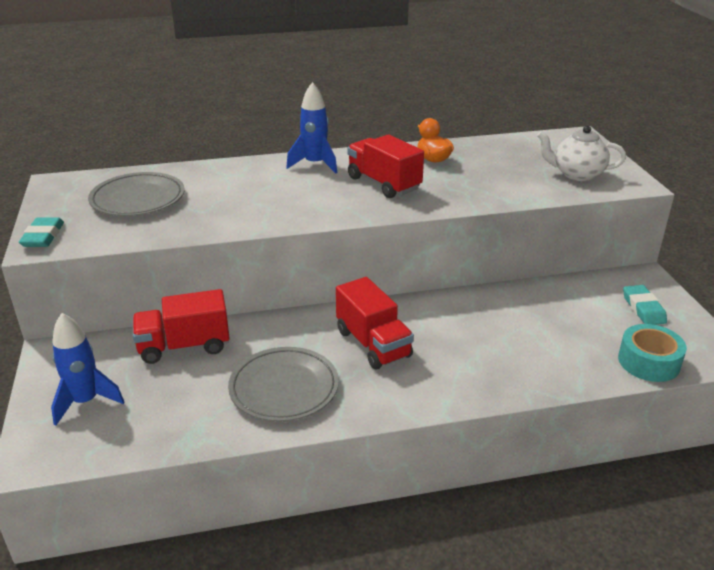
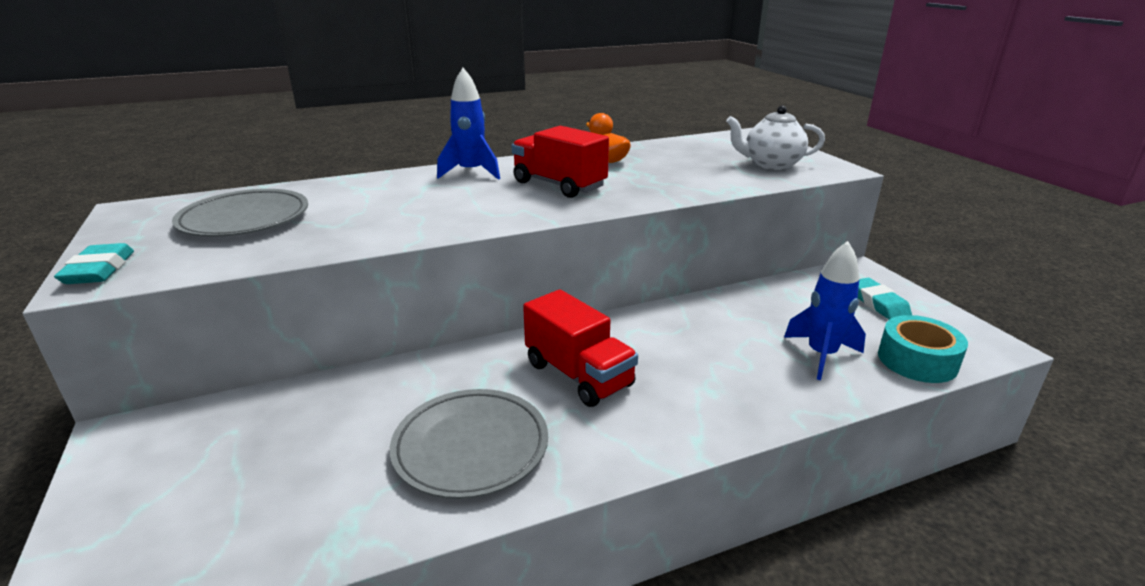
camera: 10 degrees left, 5 degrees down
blue rocket [51,313,124,426] -> blue rocket moved to [784,241,866,380]
red truck [133,289,230,364] -> none

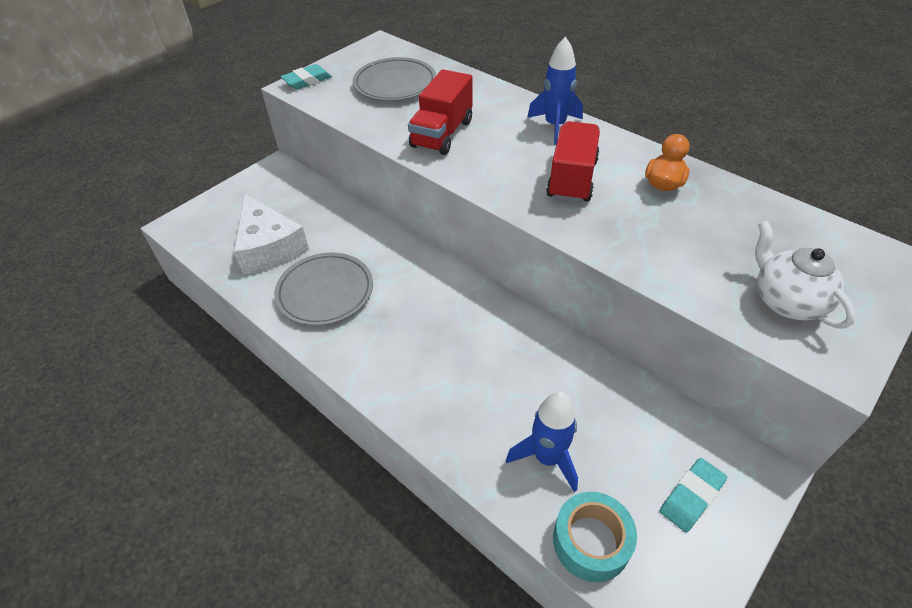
camera: 65 degrees right, 20 degrees up
red truck [523,289,638,407] -> red truck moved to [408,69,473,155]
none -> white cheese [234,194,309,275]

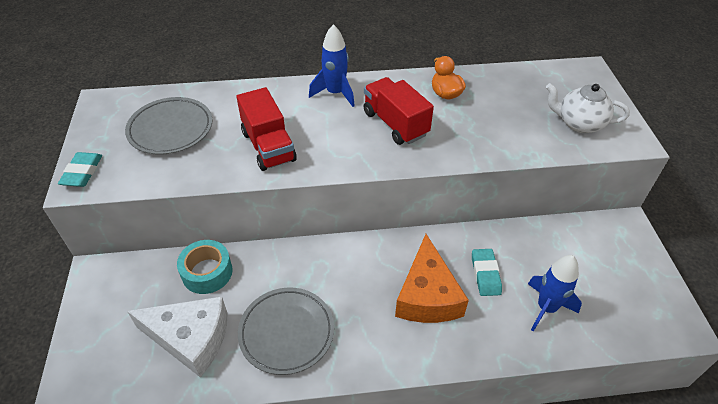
camera: 50 degrees left, 0 degrees up
turquoise tape [553,492,637,582] -> turquoise tape moved to [177,240,233,294]
turquoise eraser [660,458,727,532] -> turquoise eraser moved to [472,249,502,296]
none -> orange cheese [395,234,469,323]

